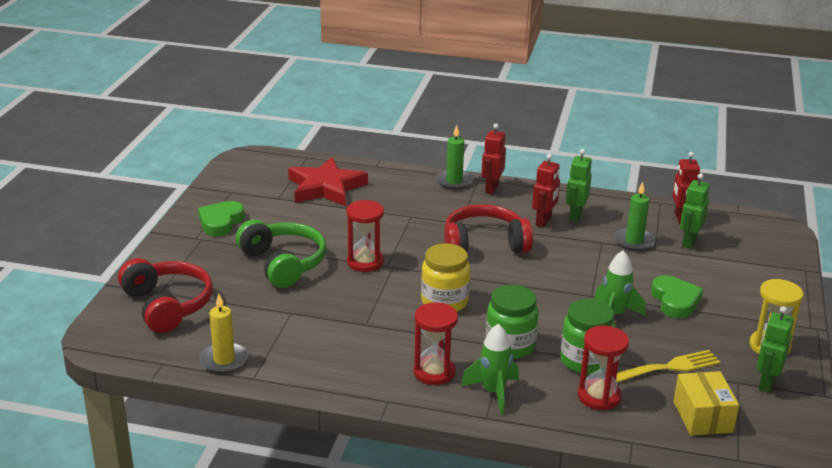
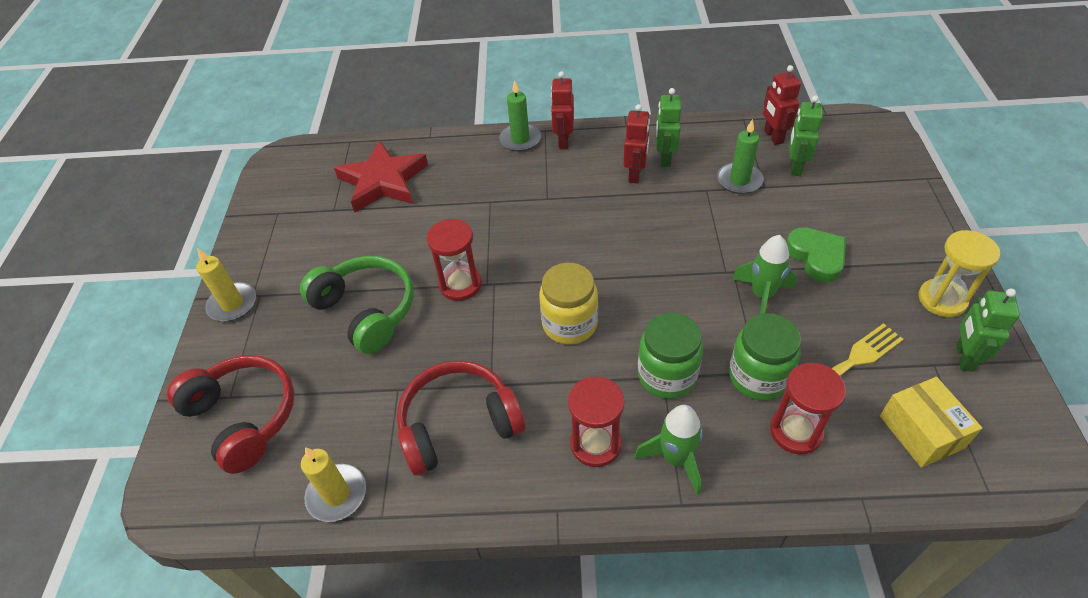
camera: 10 degrees left, 20 degrees up
green heart [198,201,245,237] -> none
red headphones [444,204,533,253] -> red headphones moved to [397,361,526,476]
none -> yellow candle [196,248,256,322]

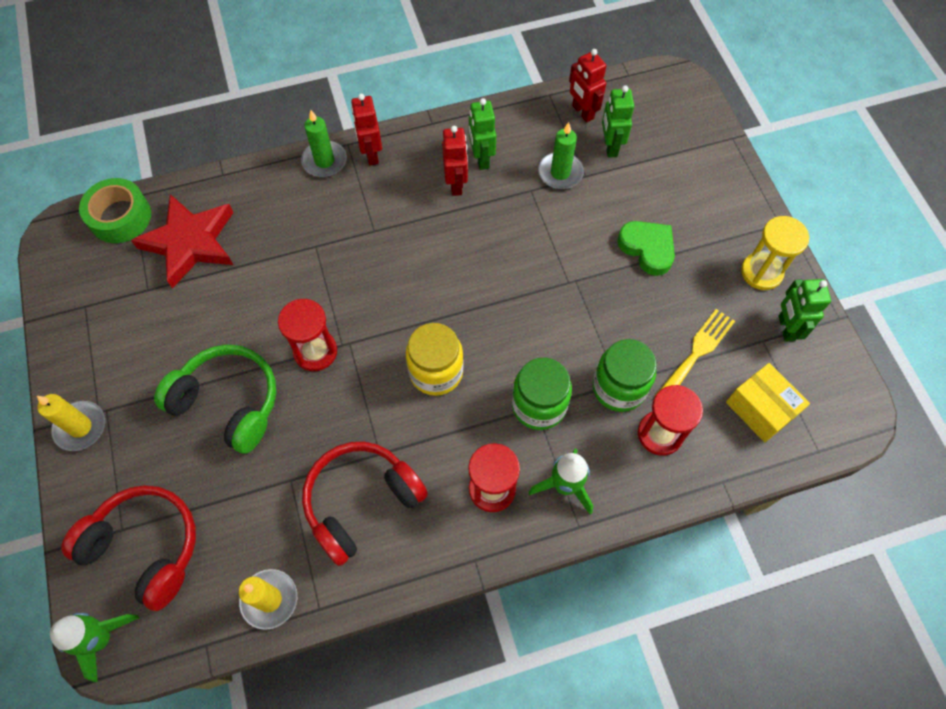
camera: 20 degrees left, 15 degrees up
green rocket [732,235,797,314] -> green rocket moved to [50,613,139,682]
none -> green tape [79,178,151,243]

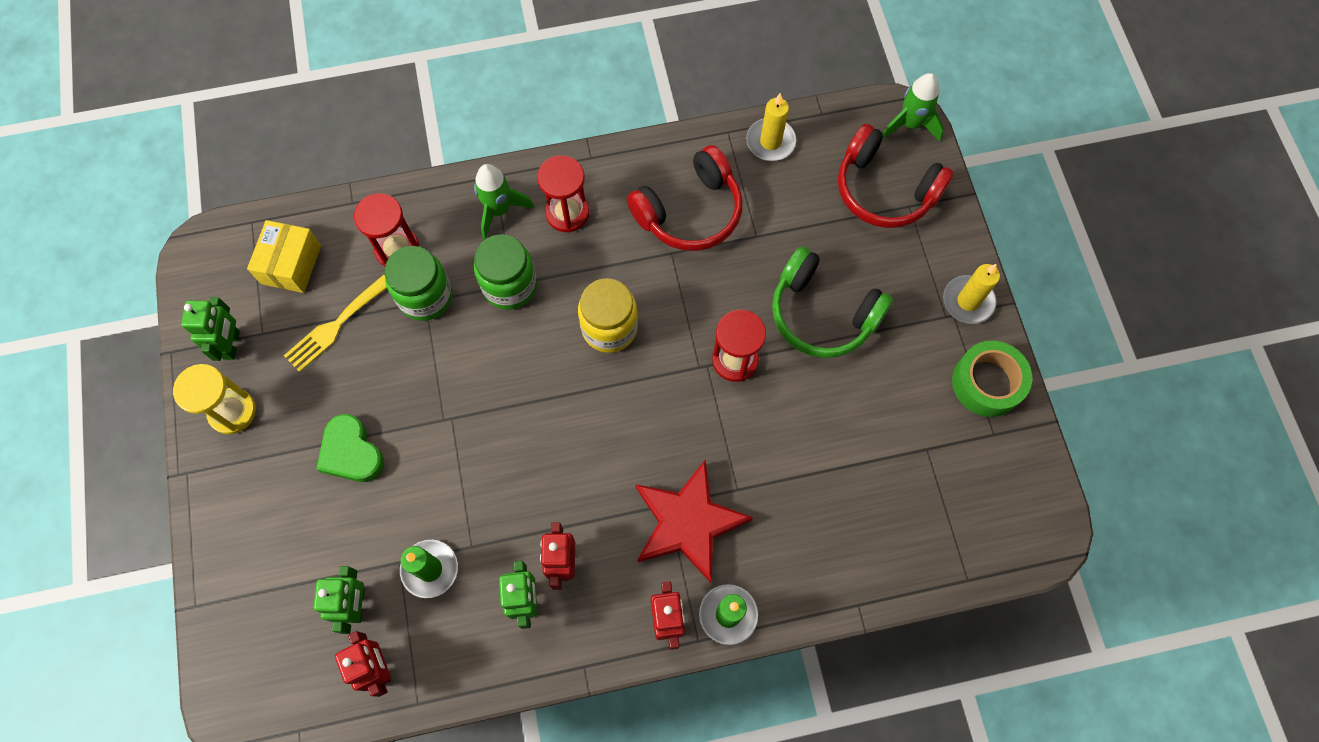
camera: 175 degrees left, 5 degrees up
green tape [79,178,151,243] -> green tape moved to [952,341,1032,417]
red star [131,194,234,289] -> red star moved to [636,460,753,583]
yellow box [726,363,810,442] -> yellow box turned 45 degrees clockwise [247,220,321,293]

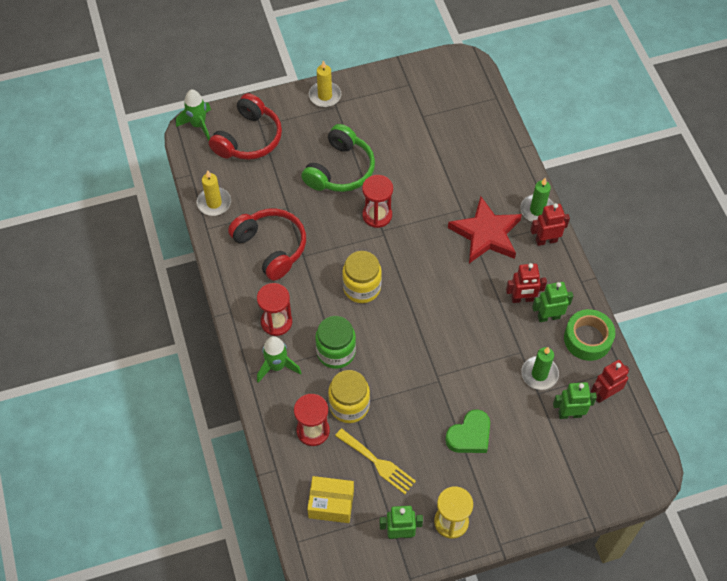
camera: 95 degrees left, 10 degrees down
green jar [384,246,452,321] -> yellow jar [328,370,370,423]
green tape [952,341,1032,417] -> green tape moved to [564,309,615,361]

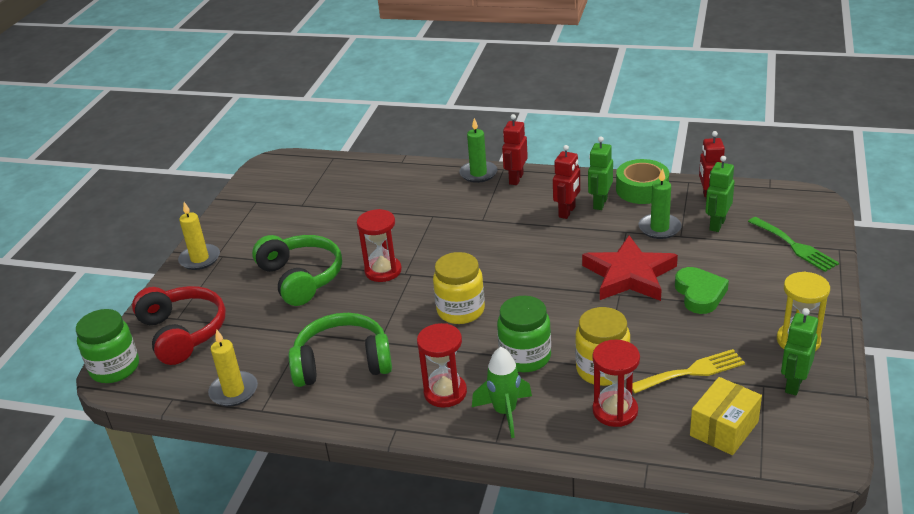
camera: 55 degrees left, 25 degrees down
green rocket [176,89,211,141] -> green jar [76,309,139,383]
red headphones [228,208,306,281] -> green headphones [289,313,392,387]
red star [448,196,522,263] -> red star moved to [582,235,678,301]
none -> green fork [748,217,839,272]

